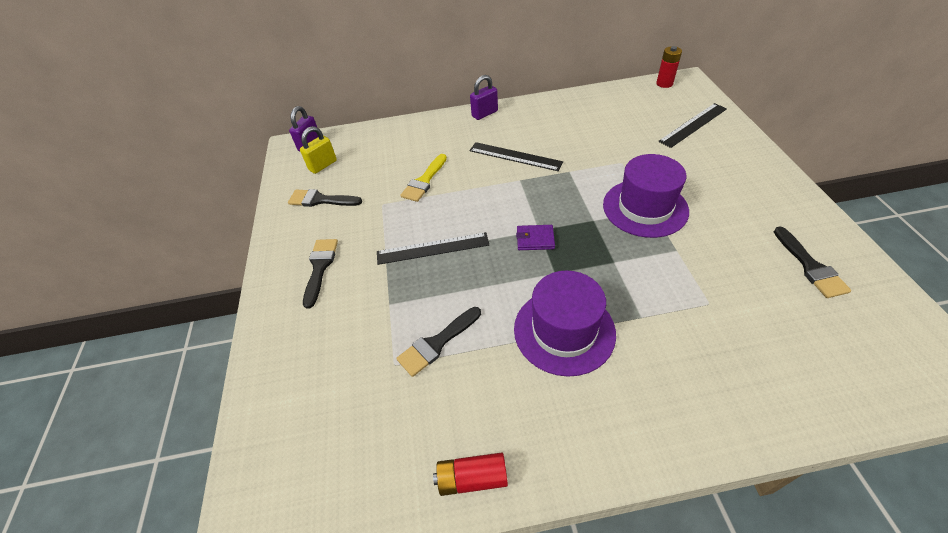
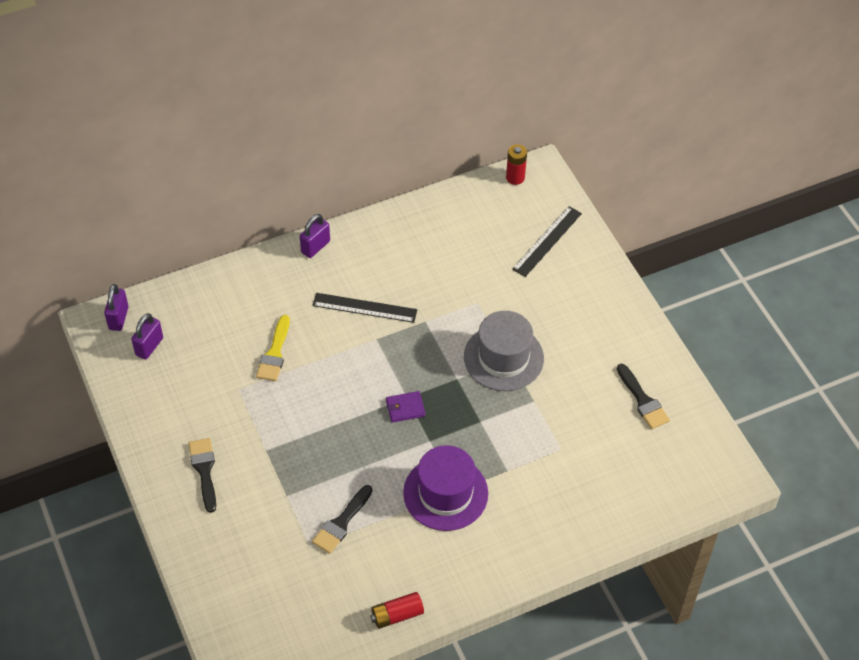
camera: 20 degrees left, 5 degrees up
black brush [288,189,362,207] -> none
yellow padlock [300,126,337,174] -> purple padlock [131,313,163,360]
black ruler [377,232,489,265] -> none
purple hat [603,154,689,238] -> grey hat [464,311,544,391]

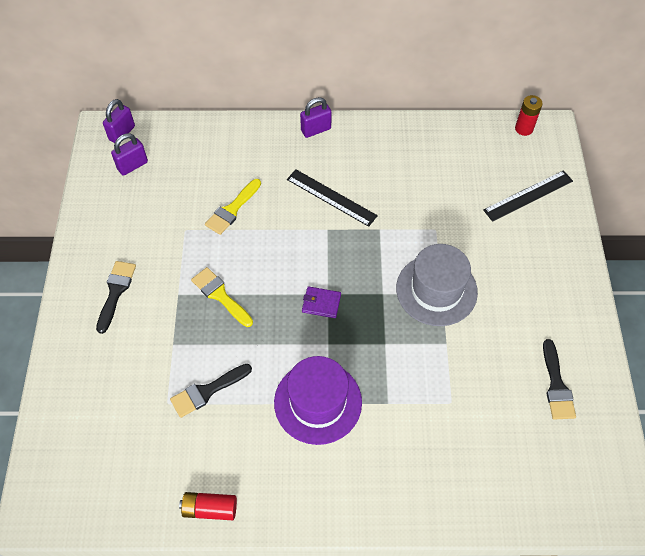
camera: 25 degrees right, 5 degrees up
none -> yellow brush [191,267,253,327]

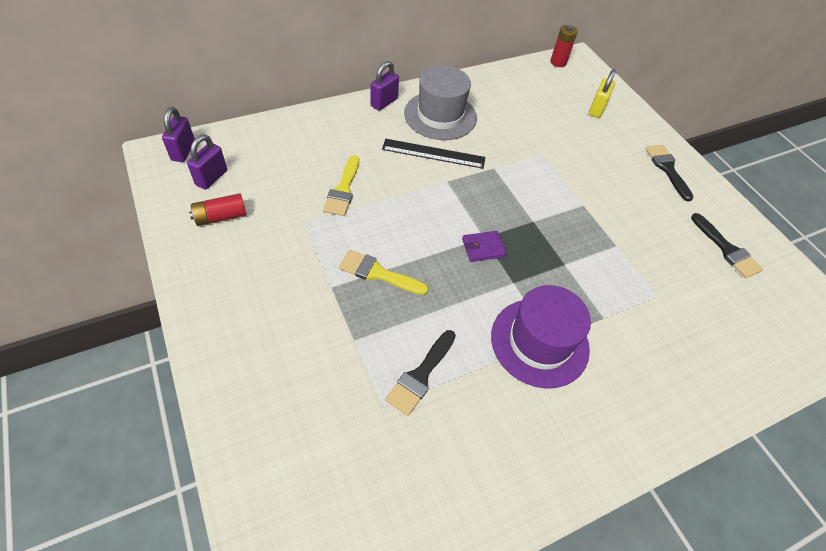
camera: 30 degrees left, 5 degrees down
black brush [96,261,136,334] -> black brush moved to [645,145,694,202]
red battery [179,492,237,520] -> red battery moved to [189,193,247,226]
grey hat [396,244,478,326] -> grey hat moved to [404,65,477,140]
black ruler [483,170,573,222] -> yellow padlock [589,69,616,118]

